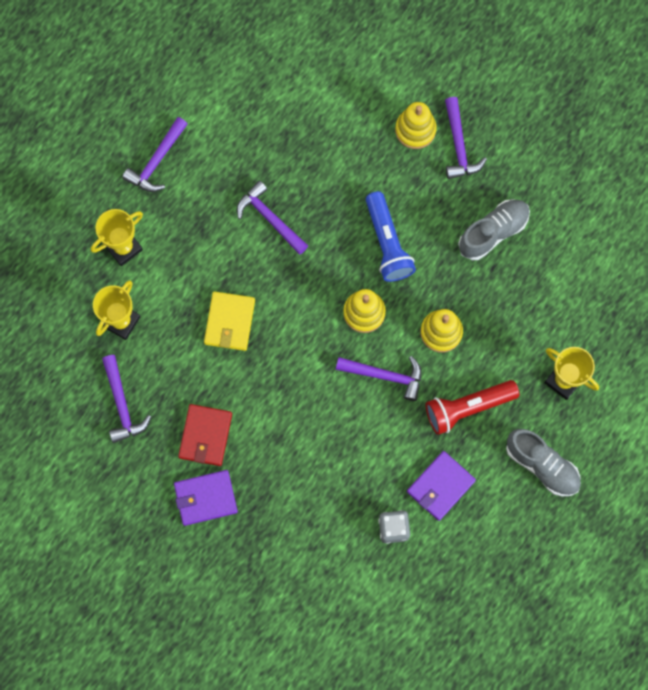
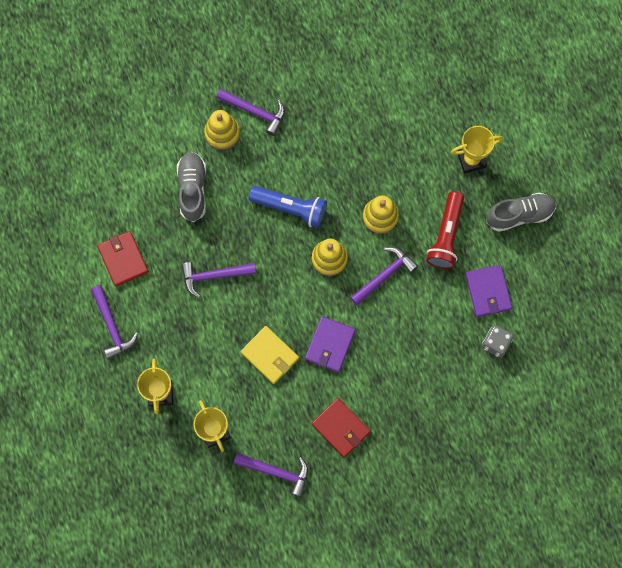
camera: 55 degrees left, 0 degrees up
purple wallet [174,470,238,526] -> purple wallet moved to [305,316,356,372]
grey shoe [458,199,530,260] -> grey shoe moved to [177,152,206,222]
none -> red wallet [97,231,149,287]

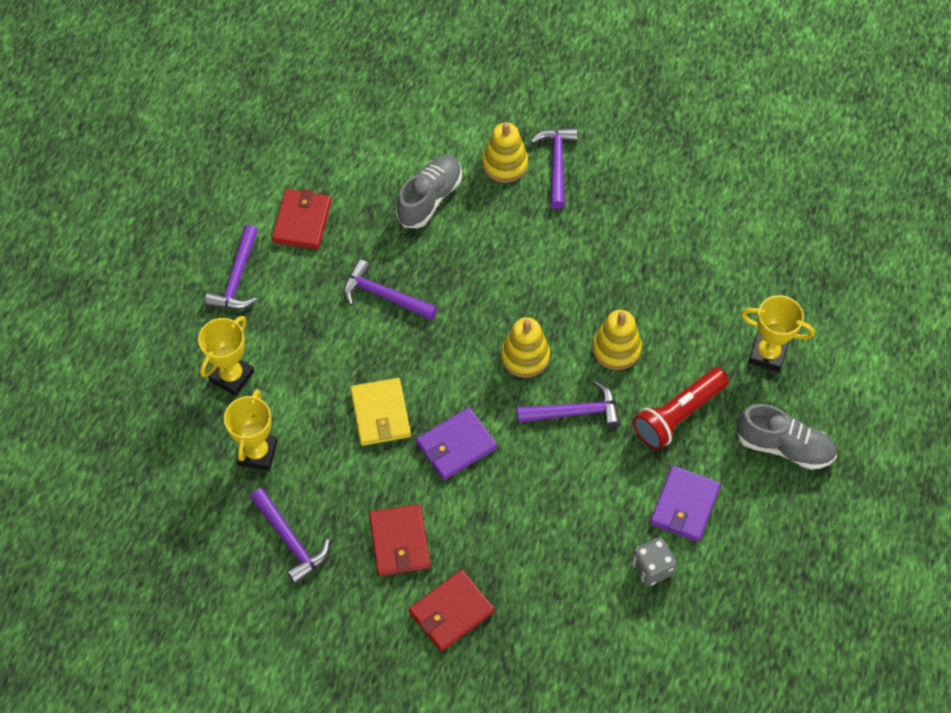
camera: 35 degrees right, 15 degrees down
purple hammer [216,89,285,136] -> purple hammer turned 150 degrees counterclockwise [530,128,577,209]
blue flashlight [249,186,327,228] -> none
none -> red wallet [409,570,494,652]

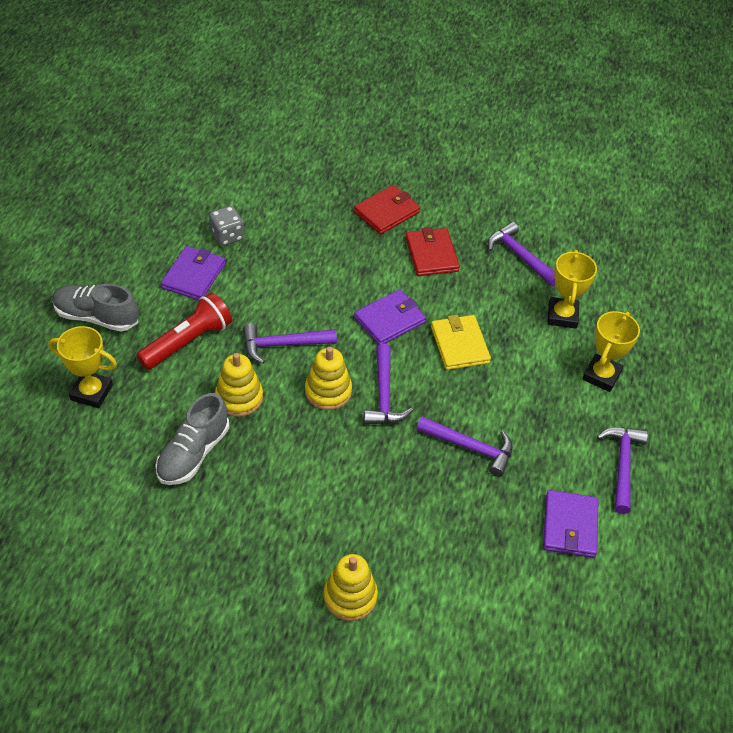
camera: 175 degrees right, 10 degrees down
red wallet [272,189,332,250] -> purple wallet [543,490,599,558]
grey shoe [396,154,462,228] -> grey shoe moved to [155,393,229,485]
purple hammer [530,128,577,209] -> purple hammer moved to [364,344,413,425]

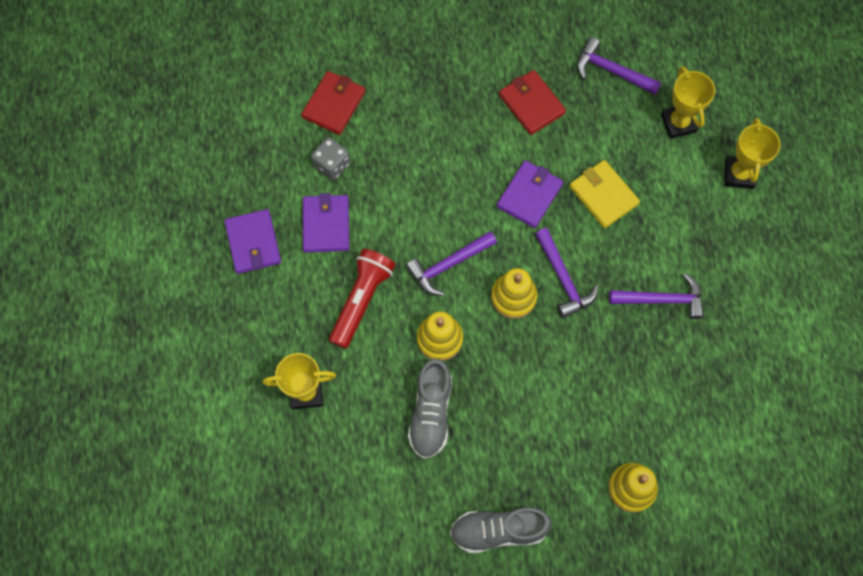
camera: 20 degrees left, 20 degrees up
grey shoe [52,284,138,332] -> grey shoe moved to [450,507,552,553]
red wallet [354,185,420,234] -> red wallet moved to [301,71,366,135]
purple wallet [543,490,599,558] -> purple wallet moved to [224,209,281,274]
purple hammer [597,427,648,514] -> none

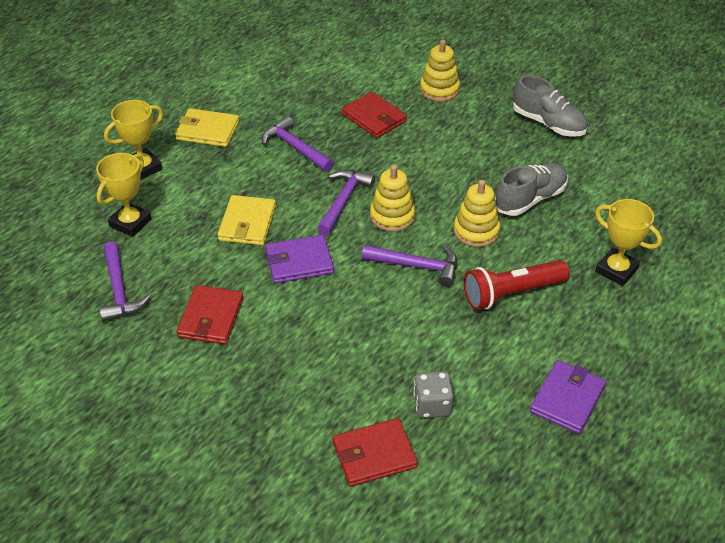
camera: 135 degrees left, 25 degrees down
purple wallet [303,193,350,252] -> none
none -> yellow wallet [175,108,239,147]
none -> red wallet [342,92,407,138]

